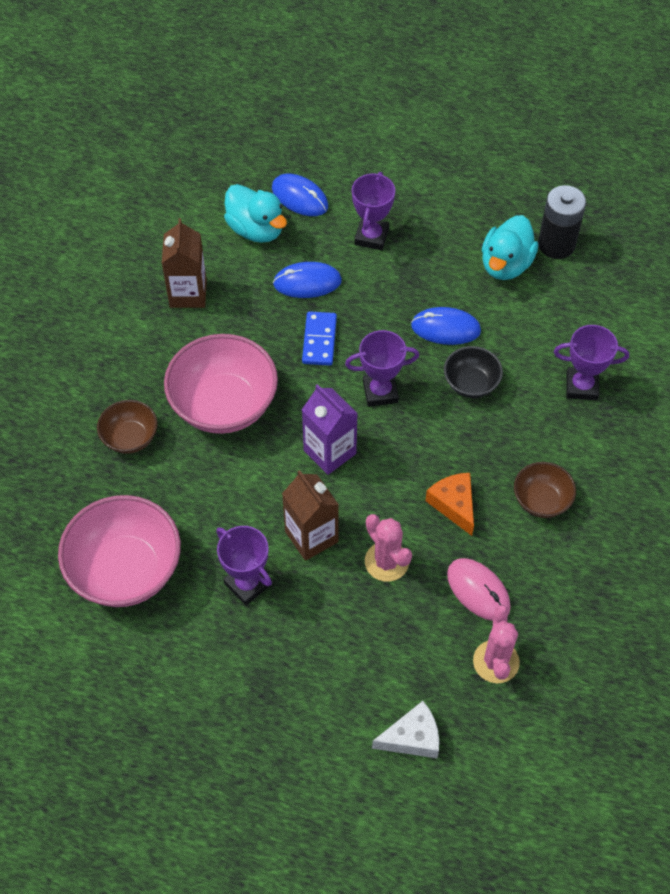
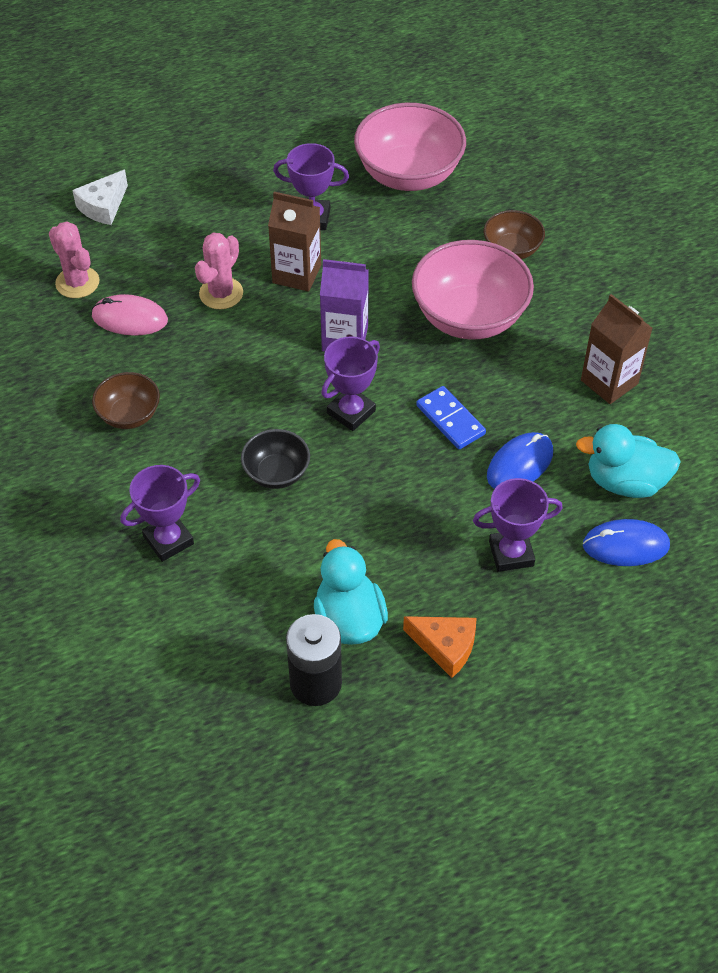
camera: 140 degrees right, 5 degrees down
purple trophy [352,172,395,250] -> purple trophy turned 75 degrees counterclockwise [473,478,562,572]
pink cactus [365,514,412,582] -> pink cactus turned 75 degrees counterclockwise [195,233,243,309]
blue mouse [411,307,481,345] -> none
orange cheese [425,473,474,536] -> orange cheese moved to [403,616,477,678]

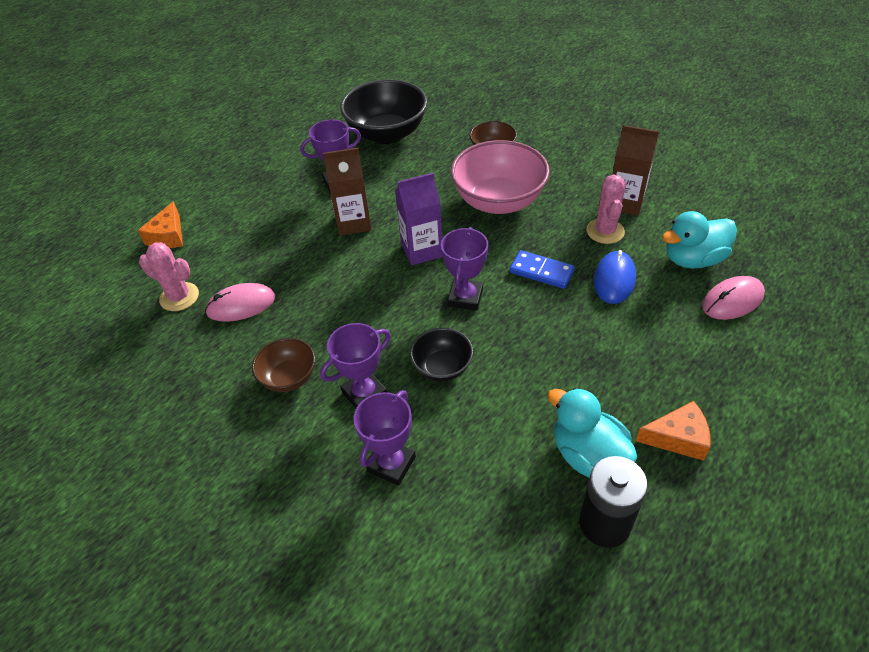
camera: 25 degrees left, 5 degrees down
white cheese [72,170,128,225] -> orange cheese [138,201,183,248]
pink cactus [195,233,243,309] -> pink cactus moved to [587,175,626,244]
pink bowl [354,103,466,191] -> black bowl [340,79,427,144]
purple trophy [473,478,562,572] -> purple trophy moved to [320,323,391,408]
blue mouse [583,519,670,566] -> pink mouse [702,276,765,320]

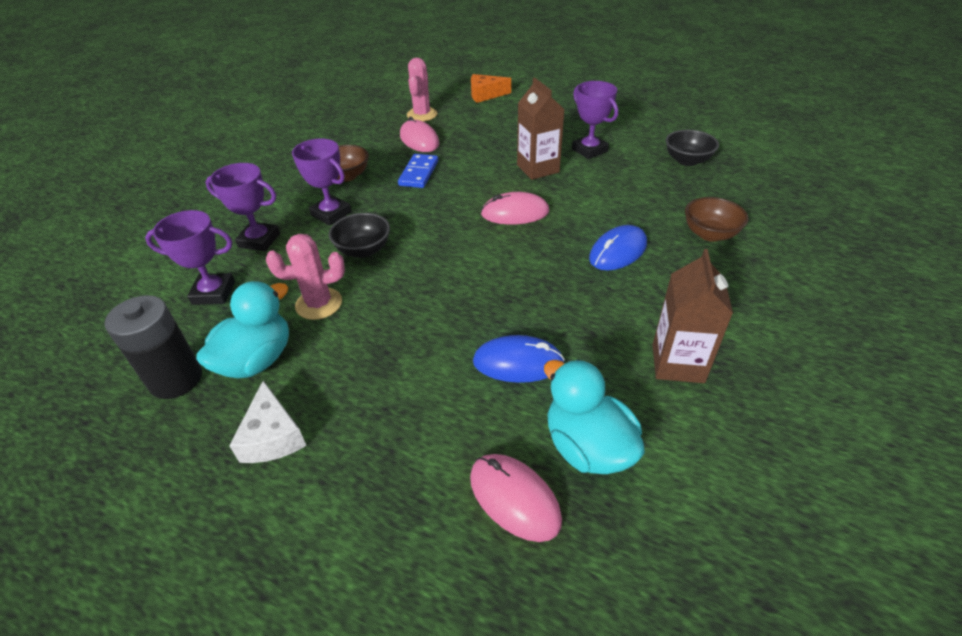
camera: 75 degrees right, 5 degrees down
black bowl [340,79,427,144] -> black bowl [666,130,719,166], size x0.53
purple carton [395,173,442,265] -> pink mouse [481,192,549,225]
purple trophy [441,227,488,311] -> purple trophy moved to [145,210,235,305]
pink bowl [451,140,550,214] -> blue mouse [589,225,647,271]
blue domino [510,250,575,289] -> blue domino moved to [398,154,438,188]
pink cactus [587,175,626,244] -> pink cactus moved to [266,234,345,320]
orange cheese [636,401,711,461] -> white cheese [229,381,307,463]

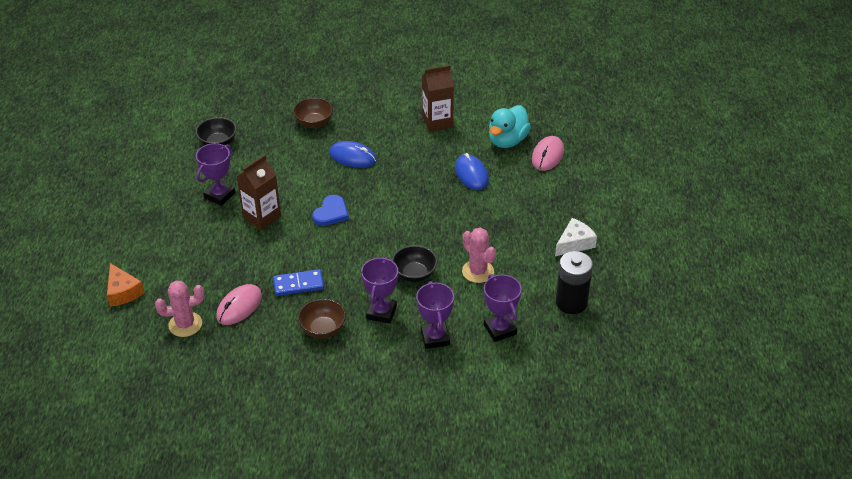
camera: 115 degrees left, 0 degrees up
turquoise duck [196,281,289,378] -> none
pink mouse [481,192,549,225] -> blue heart [312,195,349,226]

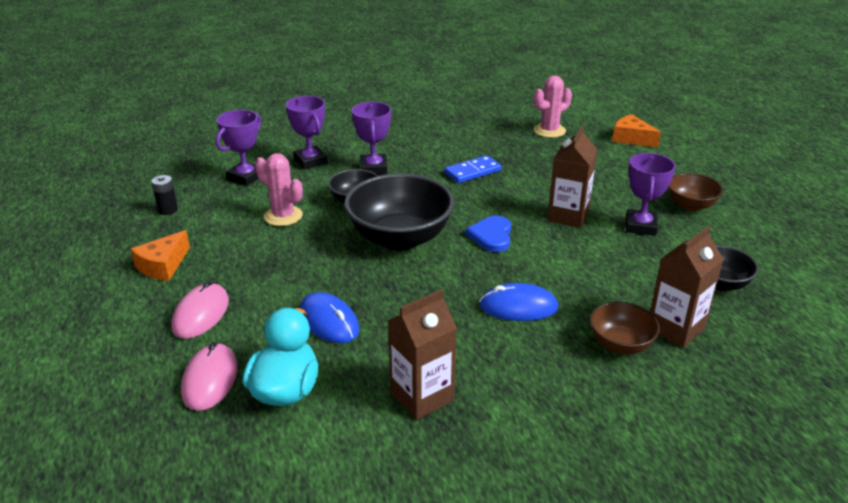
camera: 160 degrees right, 10 degrees down
pink mouse [216,284,262,325] -> pink mouse moved to [171,281,229,339]
brown bowl [298,299,346,339] -> brown bowl moved to [668,173,723,211]
purple trophy [484,274,522,342] -> purple trophy turned 75 degrees clockwise [216,110,261,186]
white cheese [555,218,597,256] -> orange cheese [130,230,190,281]
black battery [556,251,593,314] -> black battery [151,175,178,215], size x0.53
none -> black bowl [344,173,454,251]
none -> brown carton [650,226,724,348]

